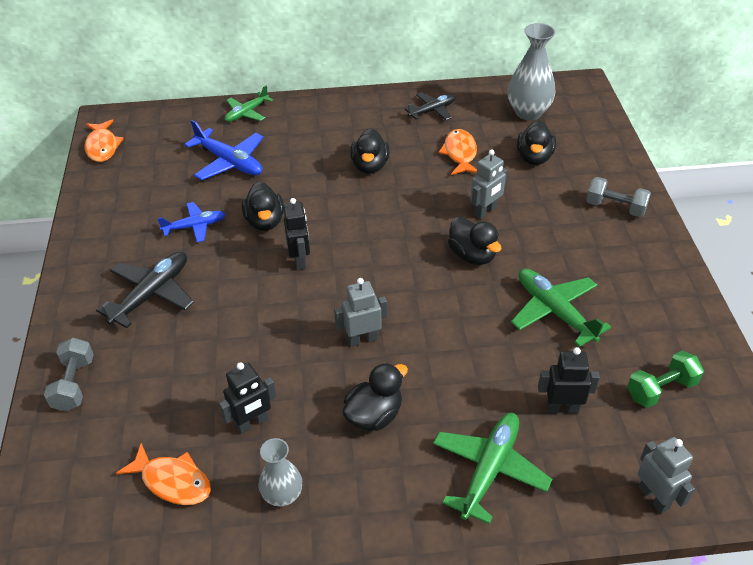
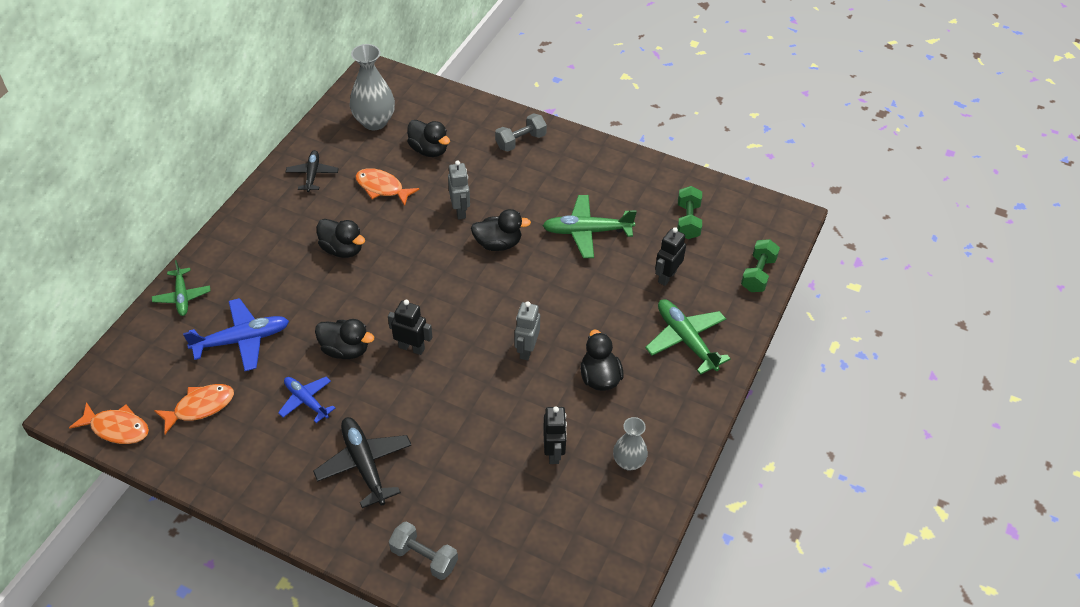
camera: 60 degrees left, 5 degrees up
orange fish [116,443,211,505] -> orange fish moved to [154,384,234,434]
blue plane [157,202,225,242] -> blue plane turned 60 degrees counterclockwise [278,377,335,423]
grey robot [638,437,695,514] -> green dumbbell [741,239,780,292]

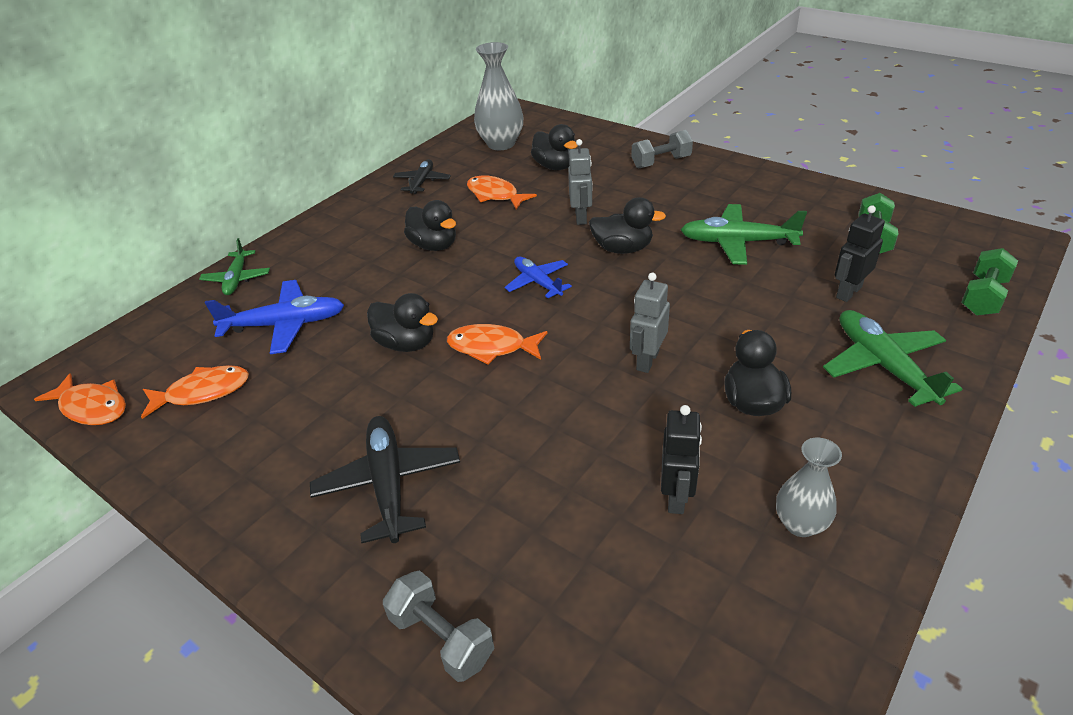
camera: 15 degrees right, 10 degrees down
blue plane [278,377,335,423] -> blue plane moved to [505,256,572,298]
black robot [388,300,432,355] -> orange fish [447,324,548,364]

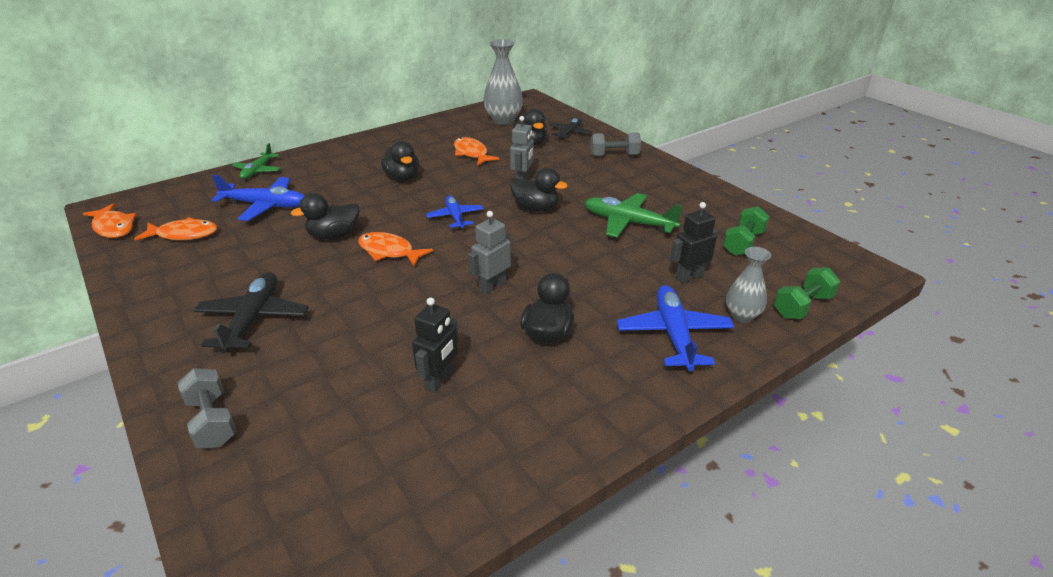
camera: 15 degrees right, 5 degrees down
black duck [367,293,438,352] -> black duck turned 105 degrees clockwise [291,193,359,240]
black plane [393,159,451,194] -> black plane moved to [549,118,592,140]
grey vase [776,438,842,537] -> grey vase moved to [726,247,771,323]
green plane [823,310,962,407] -> blue plane [617,285,734,371]

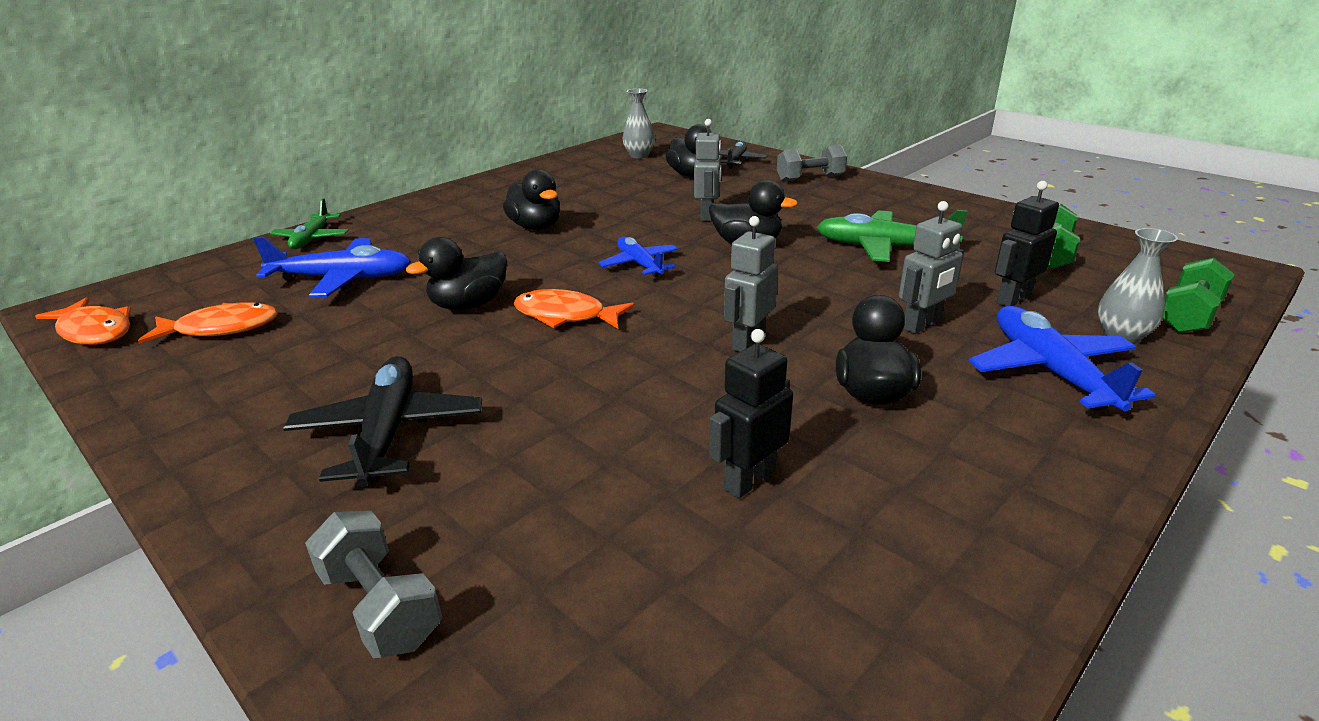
camera: 10 degrees left, 5 degrees down
black robot [412,297,459,393] -> black robot turned 150 degrees counterclockwise [709,329,793,499]
orange fish [454,137,499,165] -> none
grey vase [483,39,523,125] -> grey vase [623,89,655,158], size x0.61
none -> grey robot [899,201,964,334]

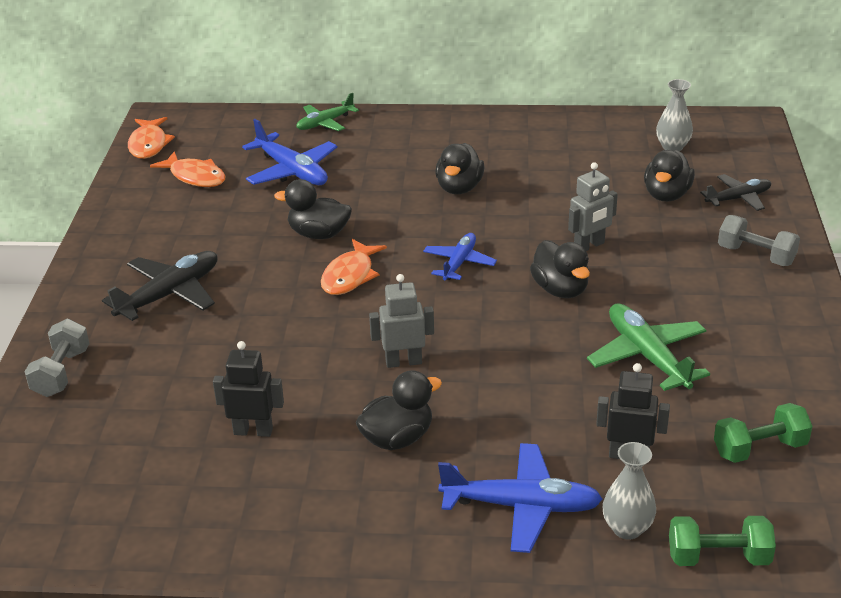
camera: 50 degrees right, 5 degrees up
orange fish [513,289,635,329] -> orange fish turned 135 degrees counterclockwise [321,239,387,295]
grey robot [899,201,964,334] -> none
blue plane [969,306,1156,411] -> blue plane turned 60 degrees clockwise [438,443,603,553]

